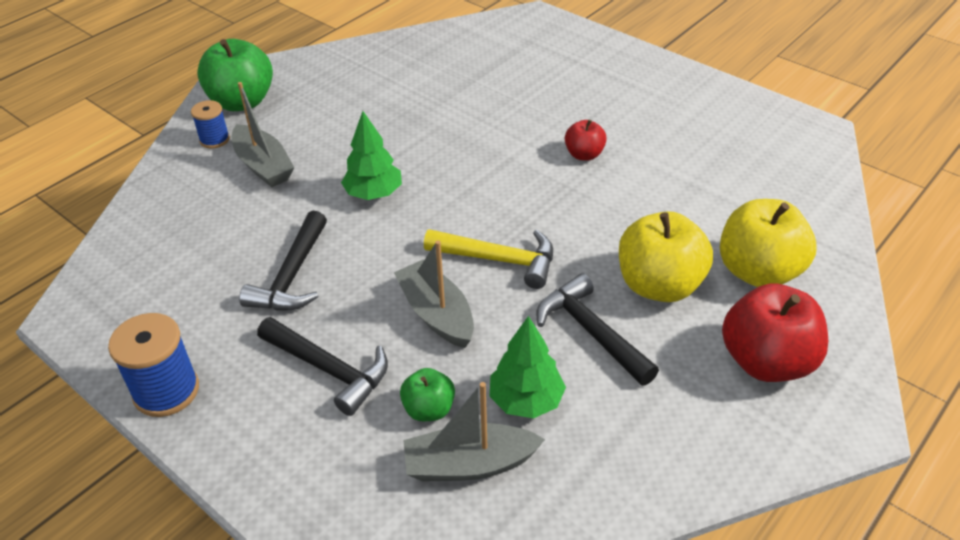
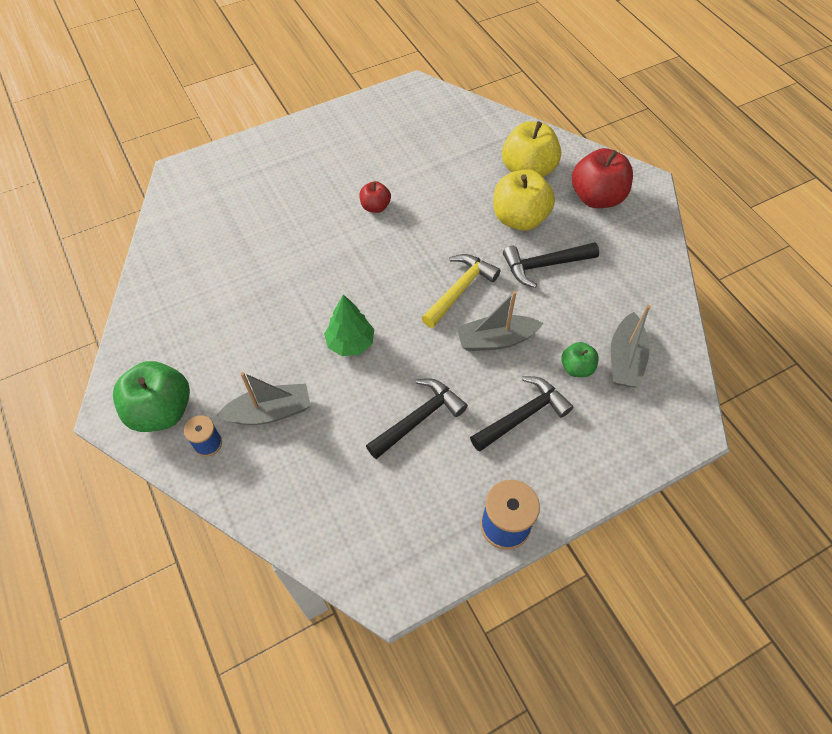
camera: 70 degrees left, 15 degrees up
black hammer [239,211,327,311] -> black hammer turned 75 degrees counterclockwise [366,378,468,459]
green tree [490,316,566,418] -> none

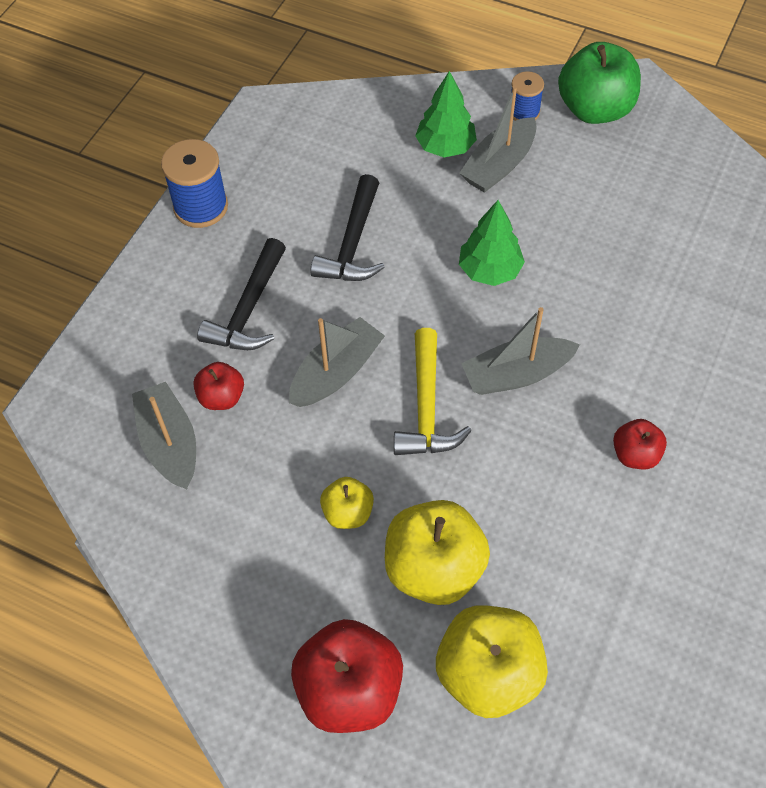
camera: 145 degrees right, 0 degrees up
black hammer [503,242,599,288] -> yellow apple [320,477,374,529]
green apple [561,342,599,377] -> red apple [193,362,244,410]
none -> green tree [415,71,477,157]
none -> grey boat [461,307,580,395]

